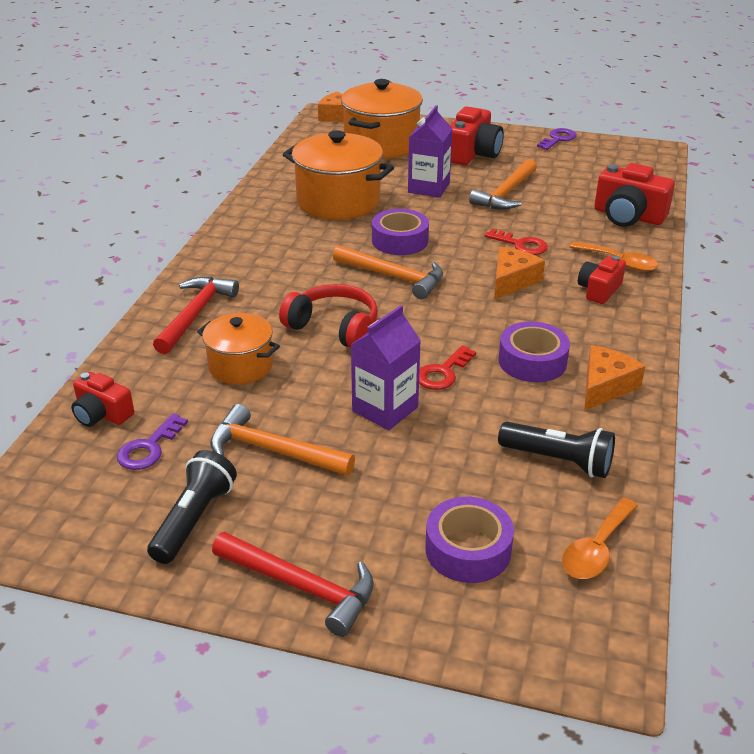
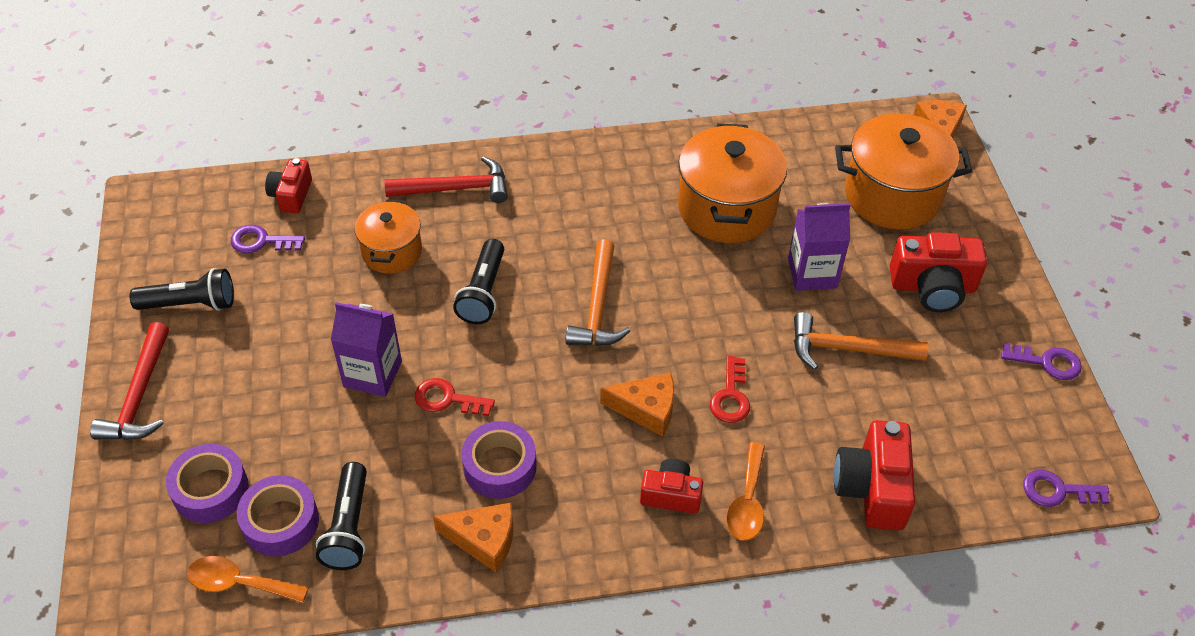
camera: 65 degrees right, 15 degrees up
orange hammer [210,404,355,476] -> none
red headphones [279,284,378,348] -> black flashlight [453,239,504,324]
purple tape [372,209,429,255] -> purple tape moved to [237,475,319,557]
none -> purple key [1023,470,1110,507]

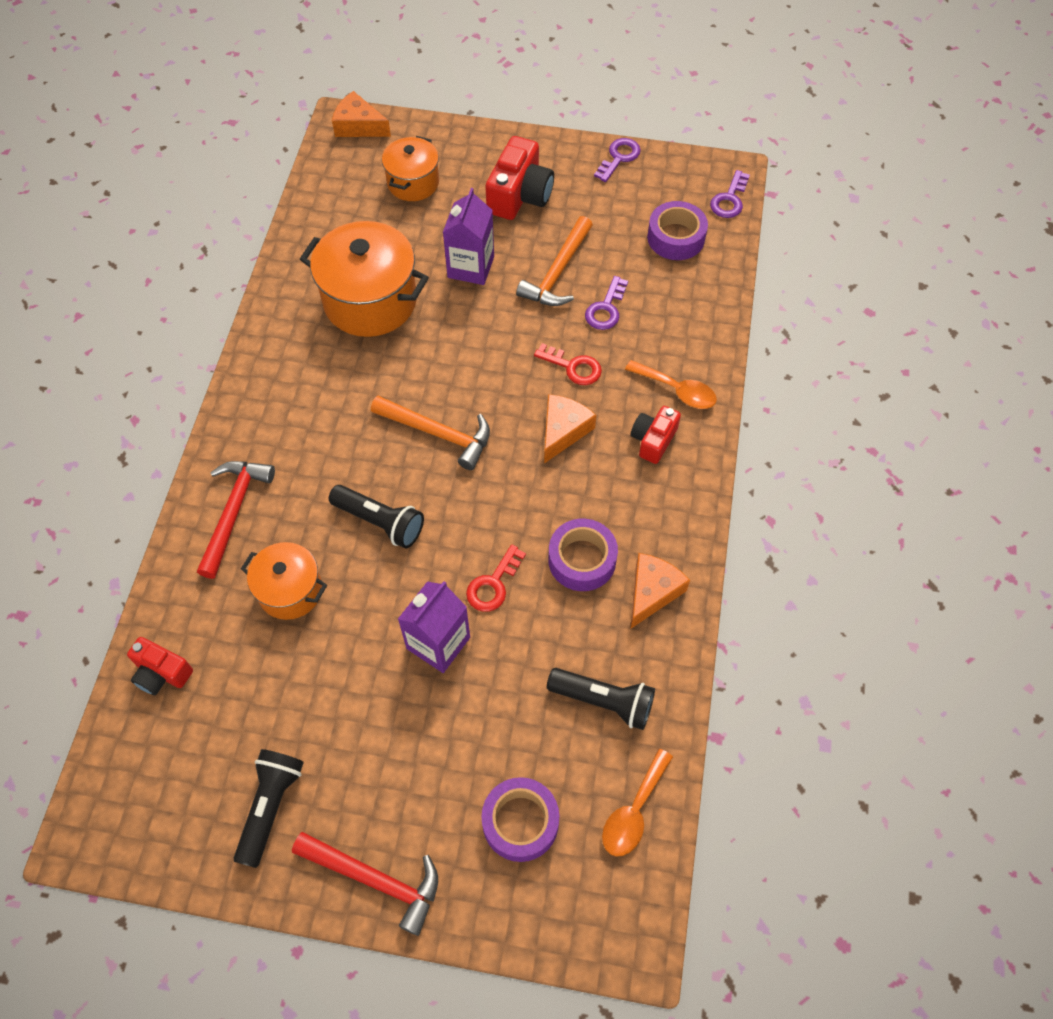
camera: 70 degrees left, 10 degrees up
purple key [231,225,305,253] -> purple key moved to [585,276,628,330]
purple tape [237,475,319,557] -> purple tape moved to [647,201,708,260]
red camera [834,420,915,530] -> none
orange pot [835,113,972,230] -> orange pot [382,136,439,201], size x0.60

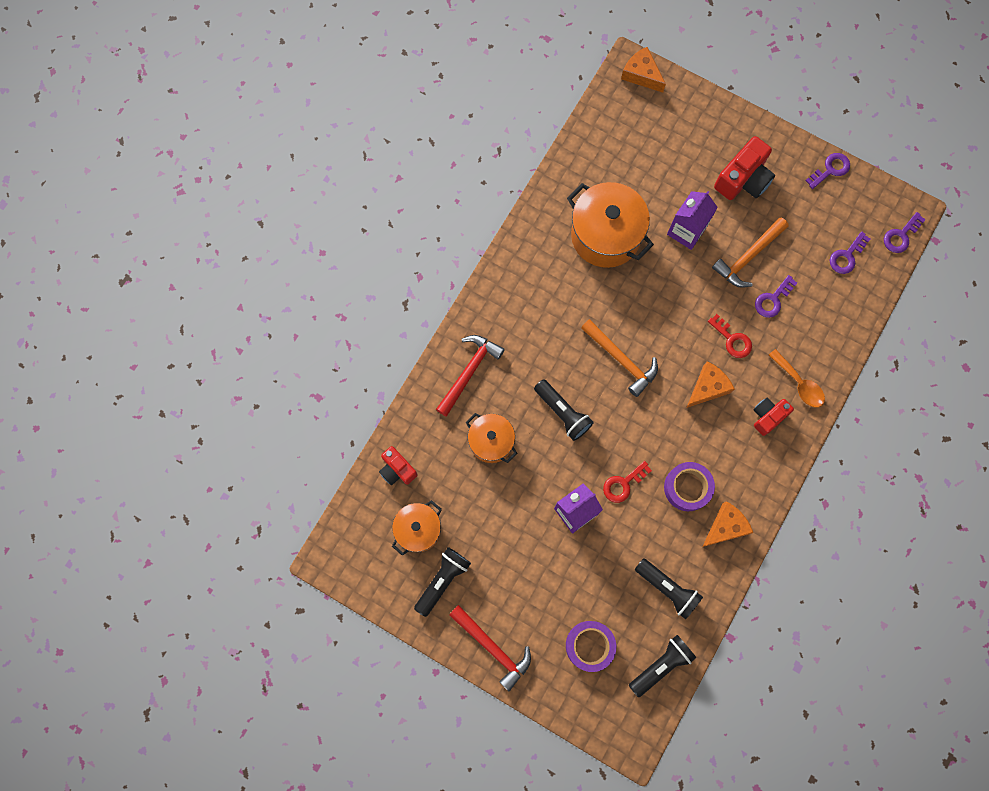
camera: 20 degrees right, 15 degrees up
orange pot [382,136,439,201] -> orange pot moved to [392,500,442,556]
orange spoon [602,749,673,857] -> black flashlight [629,635,696,697]
purple tape [647,201,708,260] -> purple key [830,231,870,274]

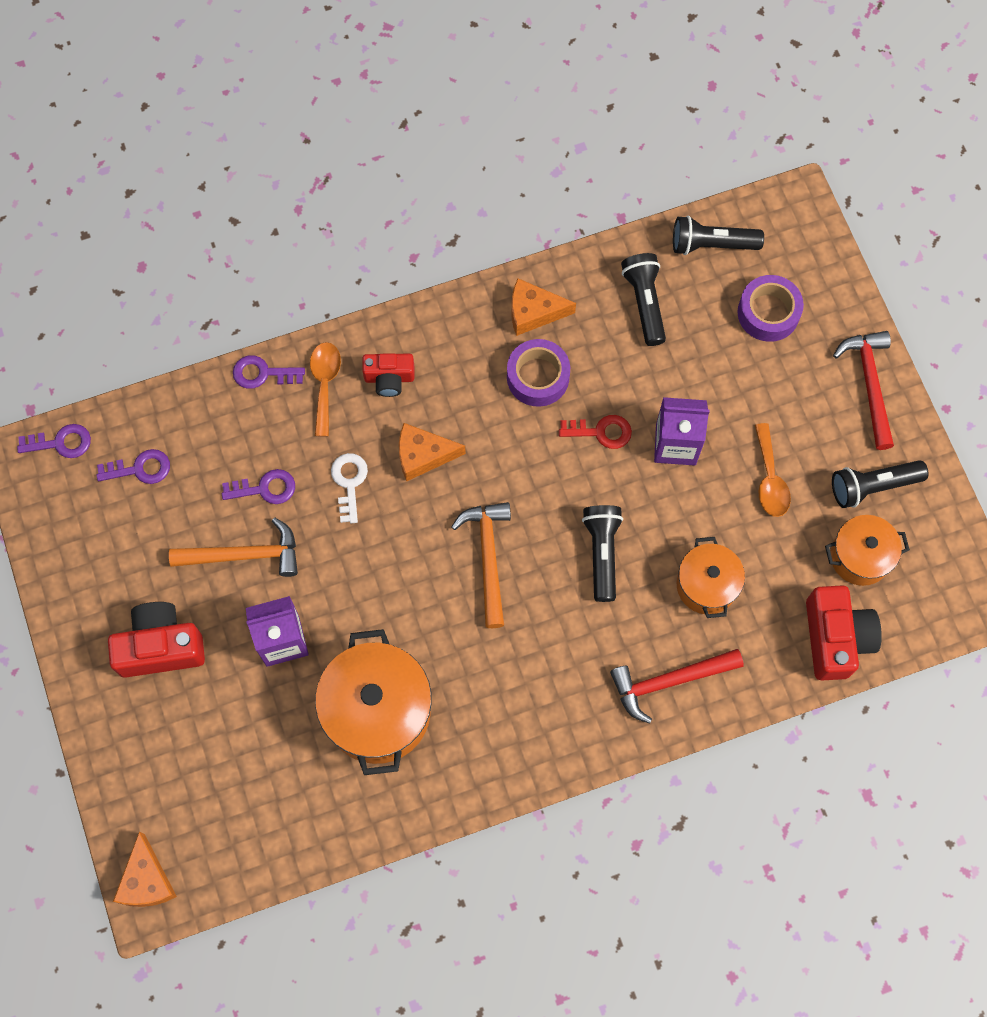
camera: 140 degrees left, 5 degrees down
red camera [379,446,418,485] -> red camera [806,586,882,680], size x1.63
red key [708,314,752,358] -> white key [331,453,368,523]
purple key [805,153,850,189] -> purple key moved to [233,355,305,389]
none -> orange spoon [755,423,791,517]

